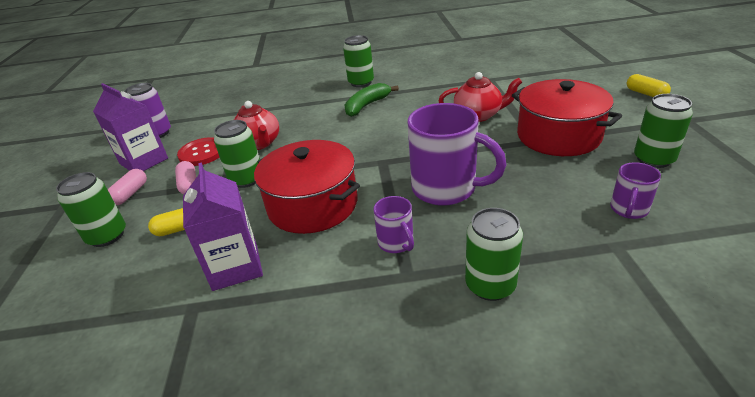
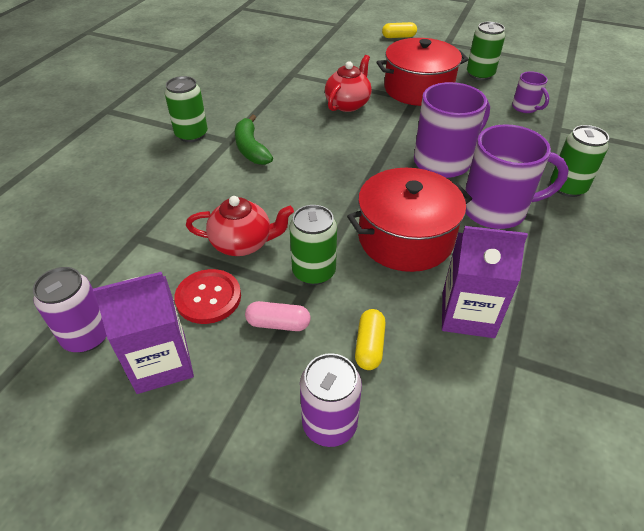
camera: 65 degrees left, 10 degrees up
green can [56,172,126,247] -> purple can [300,353,362,447]
pink capsule [108,169,147,205] -> none
purple mug [373,196,414,253] -> purple mug [465,124,569,229], size x1.98

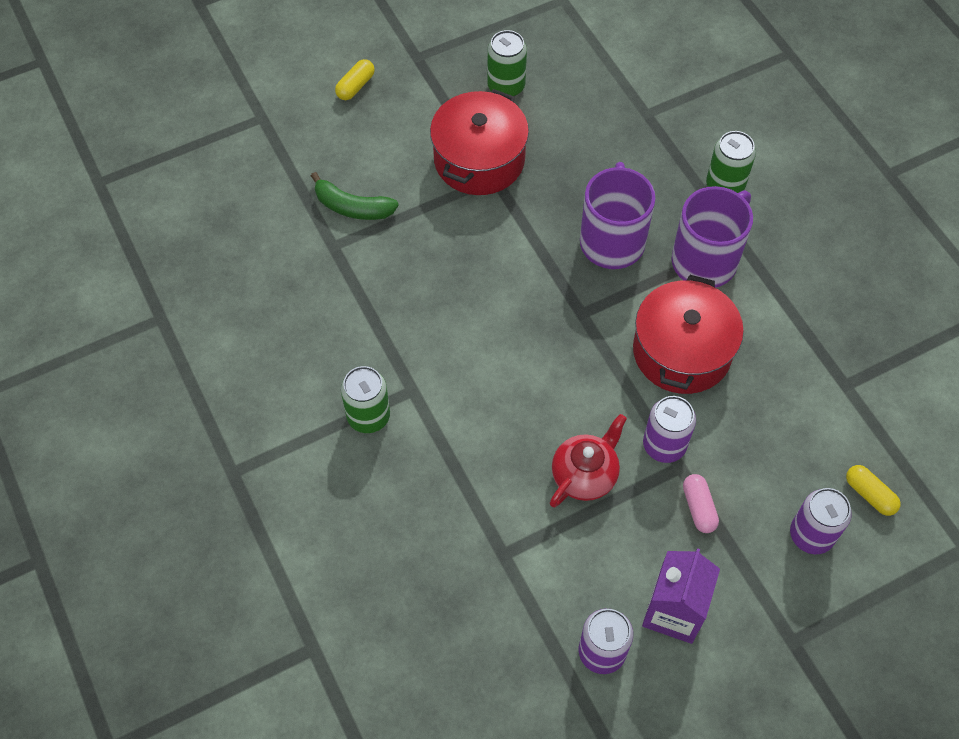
camera: 50 degrees left, 15 degrees up
red button [174,269,241,324] -> none
green banana [235,114,273,165] -> green banana moved to [311,172,399,220]
pink capsule [245,301,310,331] -> pink capsule turned 60 degrees counterclockwise [683,474,719,533]
green can [290,205,337,285] -> purple can [643,396,696,463]
red teapot [325,55,372,112] -> none
yellow capsule [355,309,386,370] -> yellow capsule moved to [846,465,901,516]
purple carton [442,226,528,338] -> none
purple mug [512,71,549,113] -> none

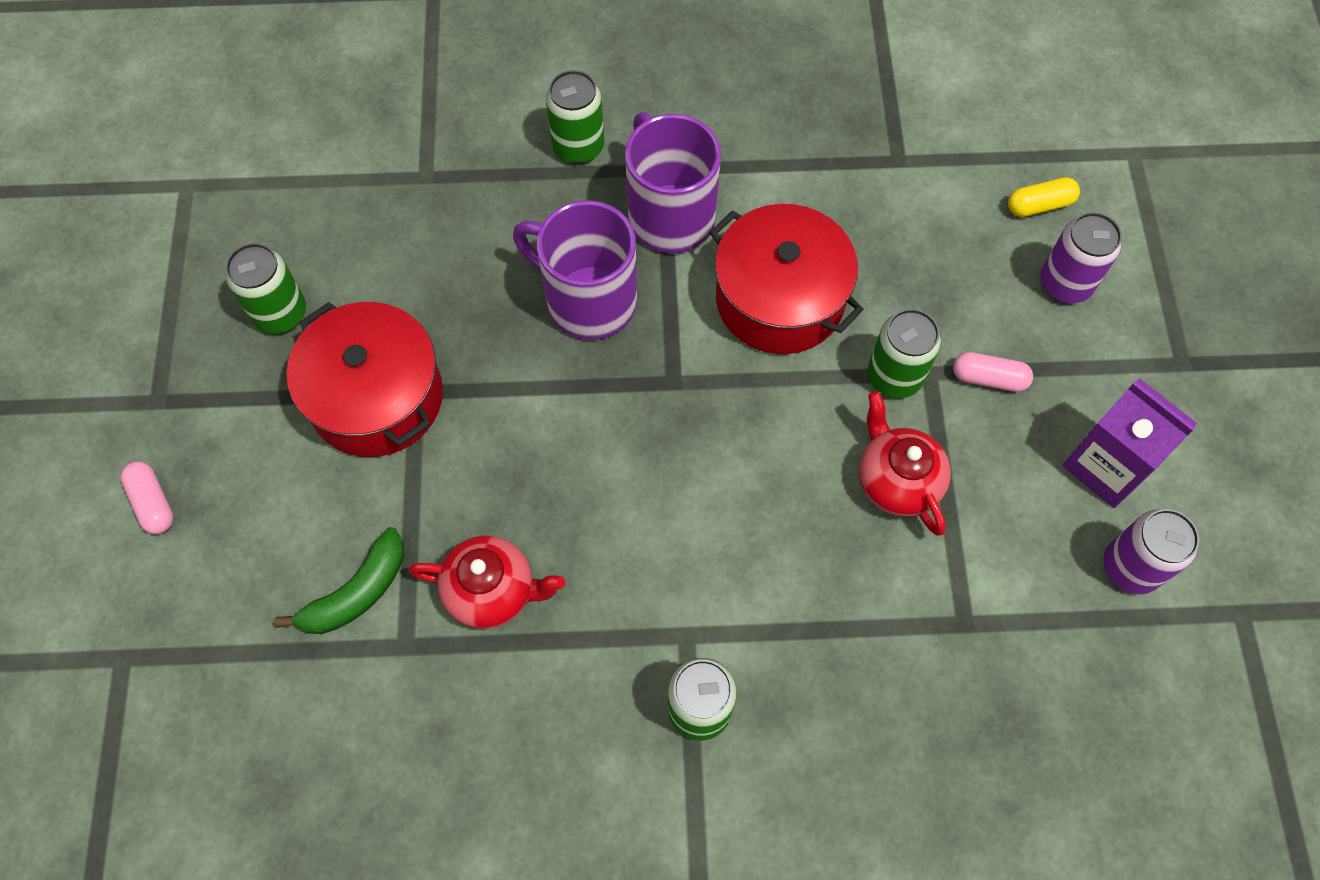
camera: 65 degrees left, 5 degrees up
yellow capsule [335,59,375,100] -> pink capsule [120,461,174,534]
purple can [643,396,696,463] -> green can [868,309,941,398]
none -> red teapot [408,536,565,629]

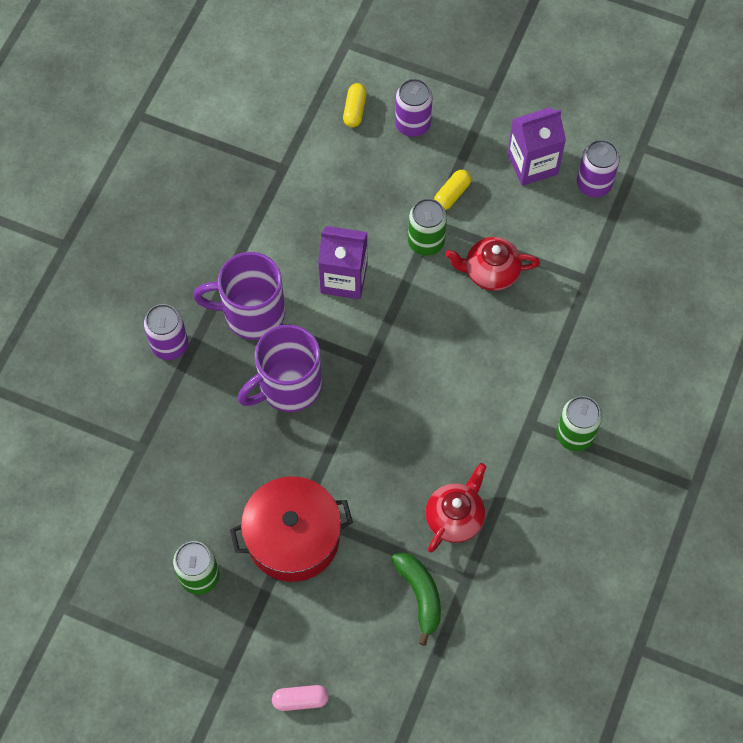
camera: 65 degrees left, 0 degrees up
green can [546,70,604,164] -> purple can [144,304,188,360]
red pot [710,204,864,354] -> purple carton [318,226,367,299]
pink capsule [953,352,1033,392] -> yellow capsule [434,170,471,210]

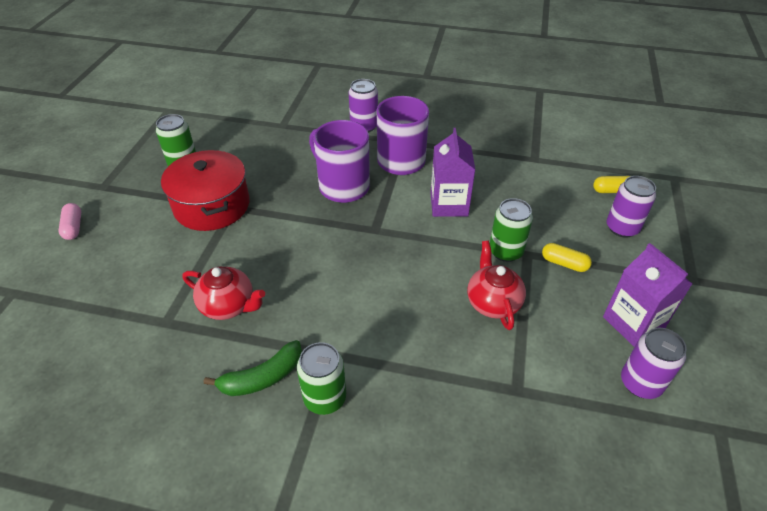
camera: 80 degrees right, 20 degrees down
green banana [391,552,441,646] -> green banana moved to [204,340,302,396]

